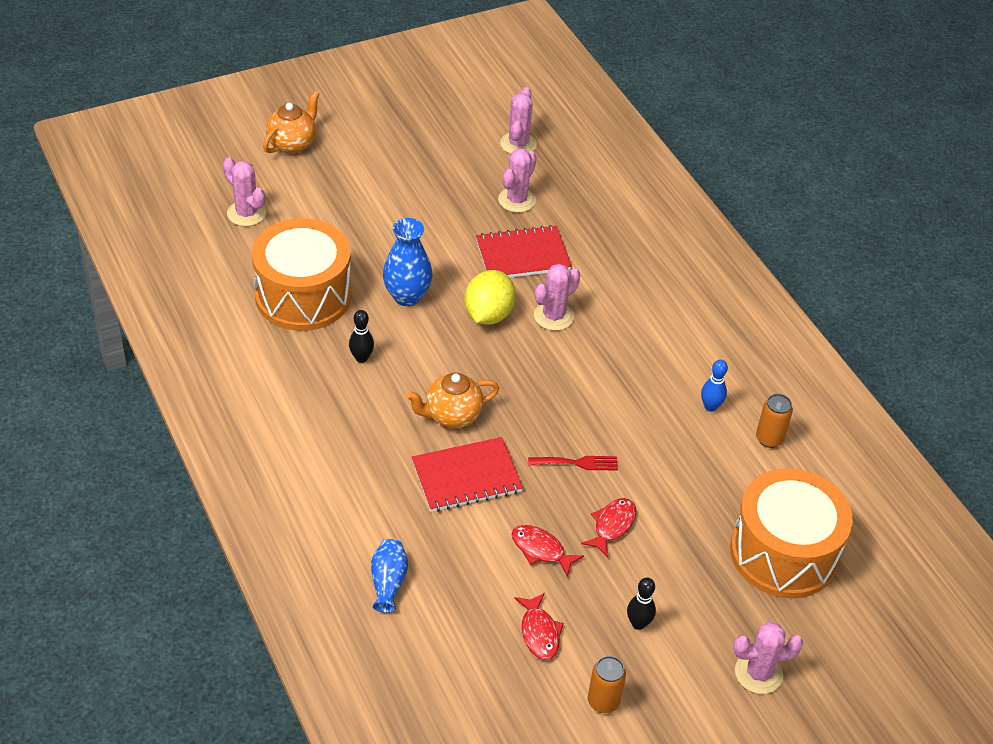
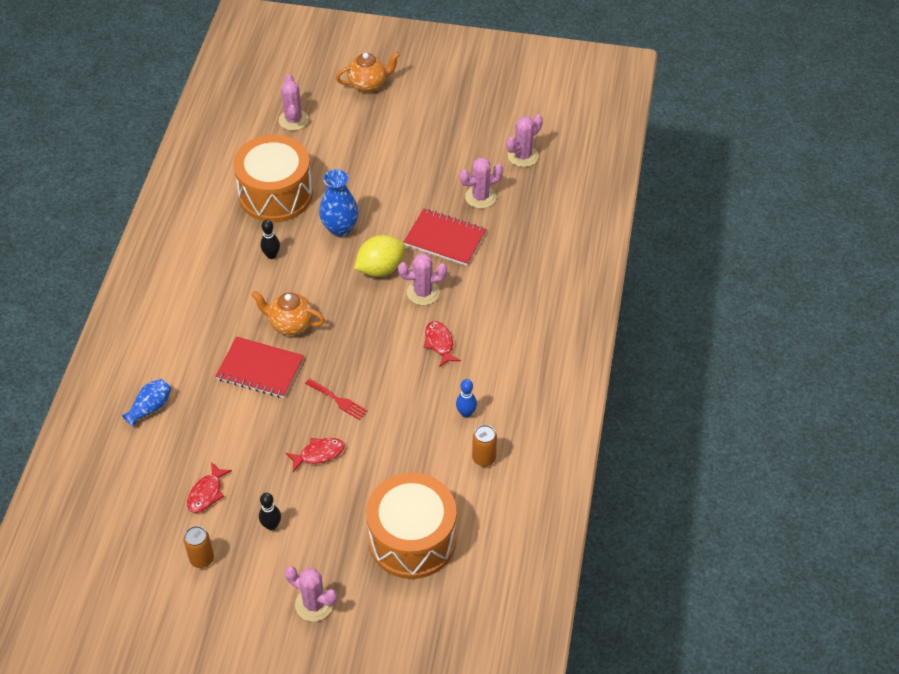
camera: 40 degrees right, 5 degrees up
red fish [512,525,584,577] -> red fish moved to [424,321,461,367]

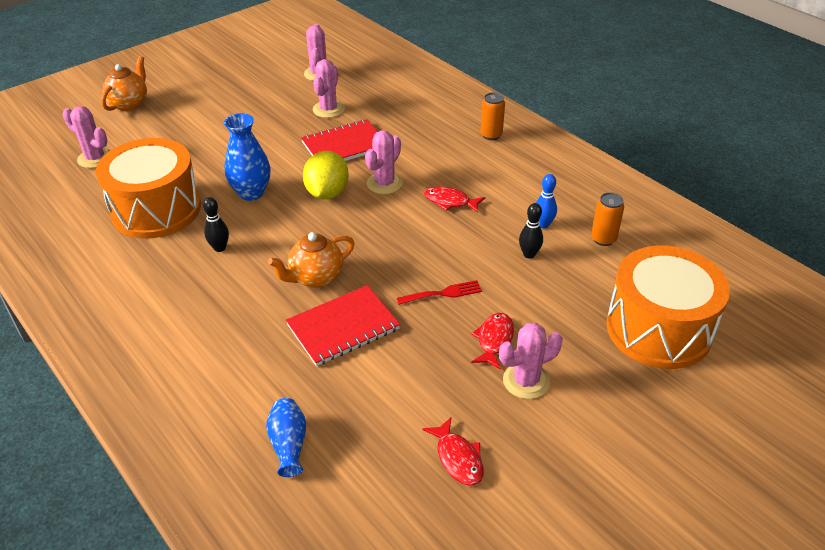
camera: 50 degrees left, 10 degrees down
orange can [184,526,214,568] -> orange can moved to [481,92,505,140]
black bowling pin [259,493,281,530] -> black bowling pin moved to [519,203,543,259]
pink cactus [285,566,337,622] -> pink cactus moved to [499,323,563,399]

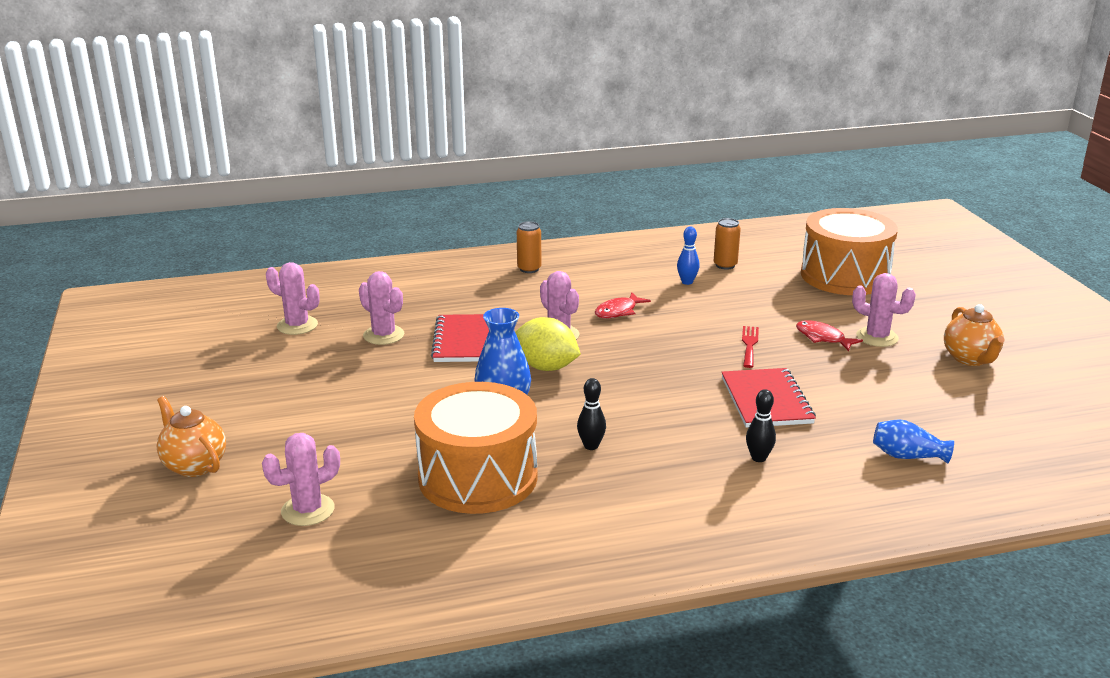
camera: 65 degrees left, 15 degrees down
orange teapot [268,232,355,288] -> orange teapot moved to [944,304,1005,366]
red fish [422,417,483,486] -> none
pink cactus [499,323,563,399] -> pink cactus turned 60 degrees counterclockwise [852,273,916,347]
black bowling pin [519,203,543,259] -> black bowling pin moved to [746,389,776,462]

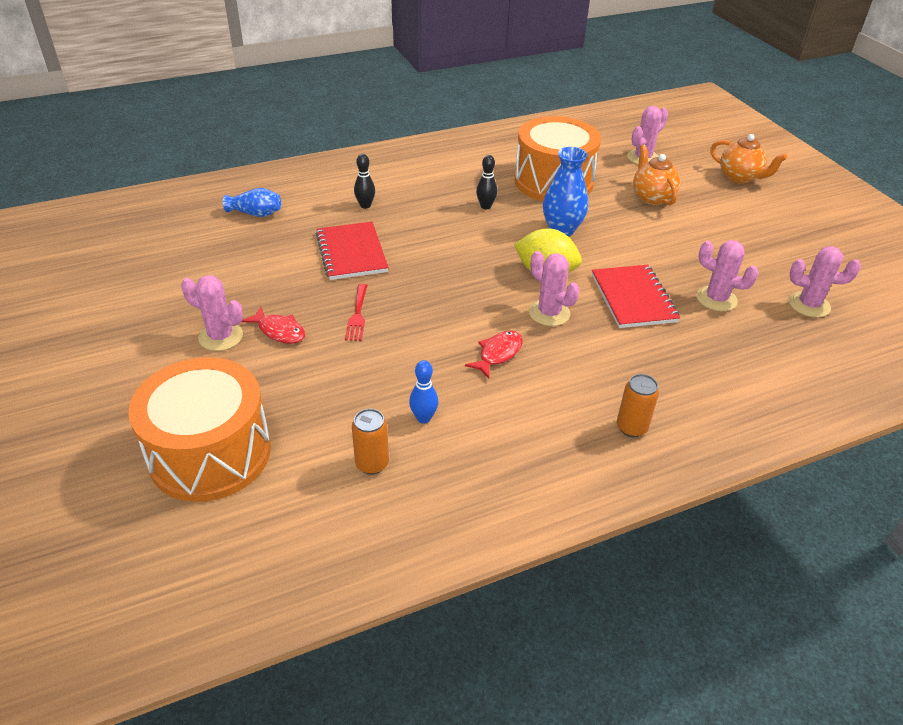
camera: 170 degrees right, 15 degrees up
orange teapot [944,304,1005,366] -> orange teapot moved to [633,144,680,205]

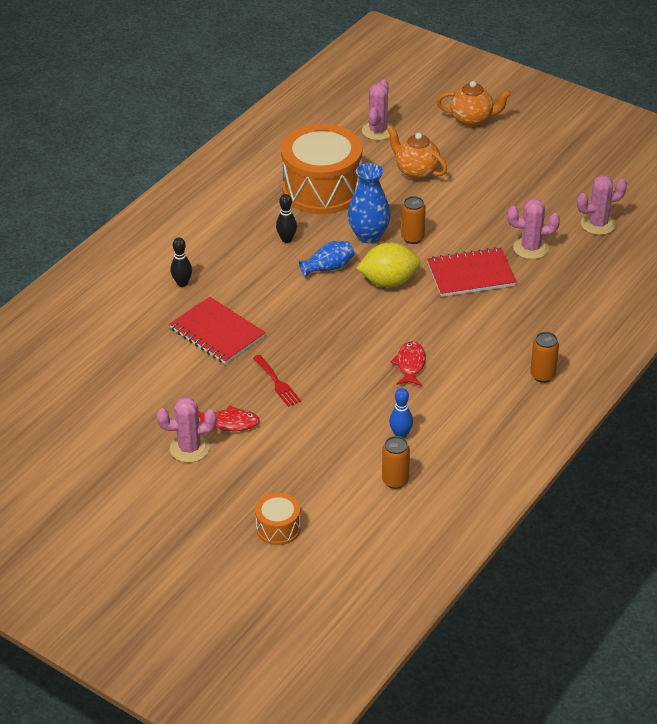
camera: 30 degrees left, 0 degrees up
orange drum [128,357,271,502] -> orange drum [255,493,301,545], size x0.45
blue vase [223,188,281,217] -> blue vase moved to [299,241,354,277]
pink cactus [529,251,580,326] -> none
red notebook [592,265,680,328] -> red notebook turned 60 degrees counterclockwise [427,247,517,297]
none -> orange can [401,196,426,244]

